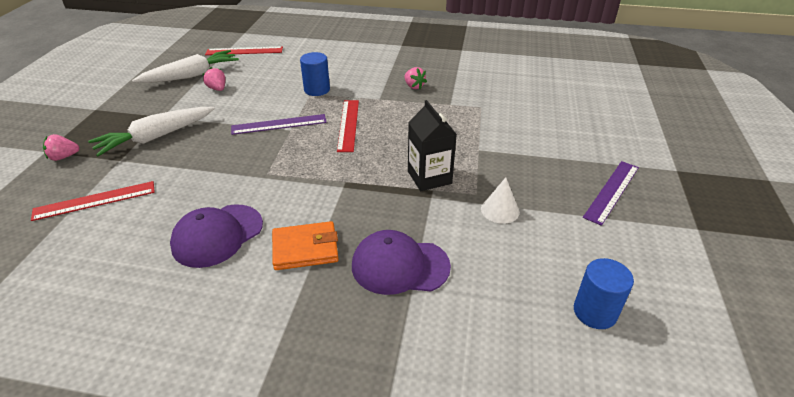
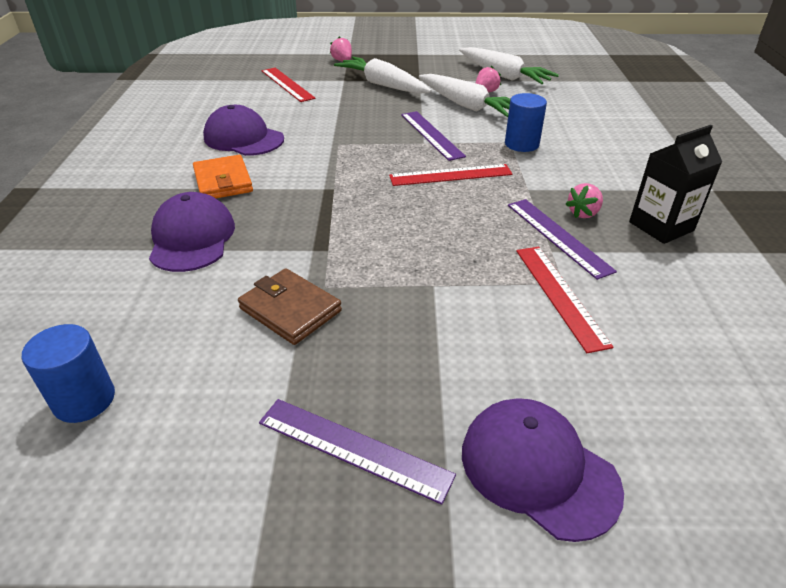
camera: 80 degrees right, 0 degrees up
red ruler [205,46,283,55] -> red ruler moved to [516,246,614,353]
black carton [408,100,457,191] -> black carton moved to [629,125,722,244]
white cone [481,178,520,224] -> brown wallet [238,268,342,345]
none -> white carrot [419,74,510,117]
none -> purple cap [462,398,624,542]
none -> purple ruler [508,199,617,280]

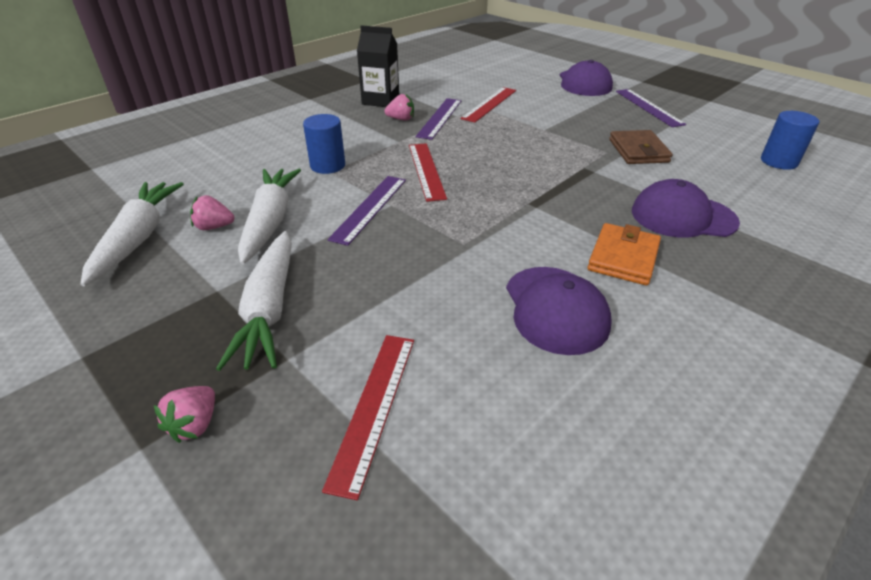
camera: 135 degrees left, 0 degrees up
purple cap [149,192,235,272] -> purple cap turned 60 degrees clockwise [632,179,740,238]
red ruler [389,164,513,186] -> red ruler turned 45 degrees clockwise [409,143,447,202]

